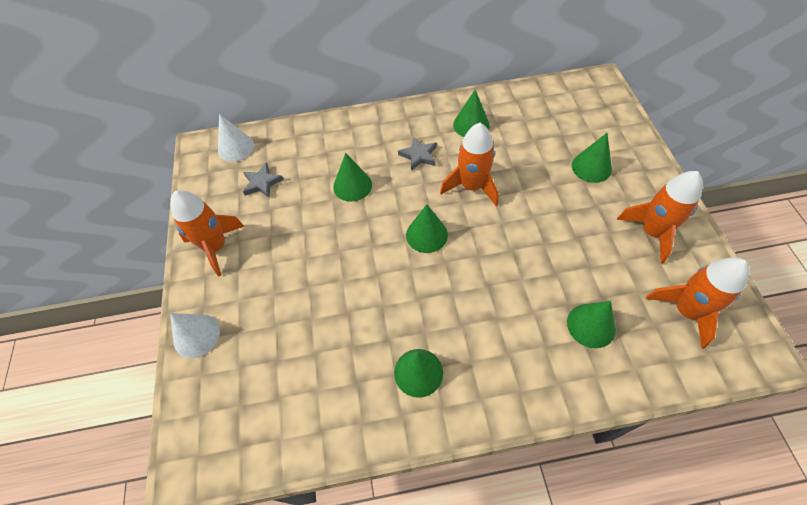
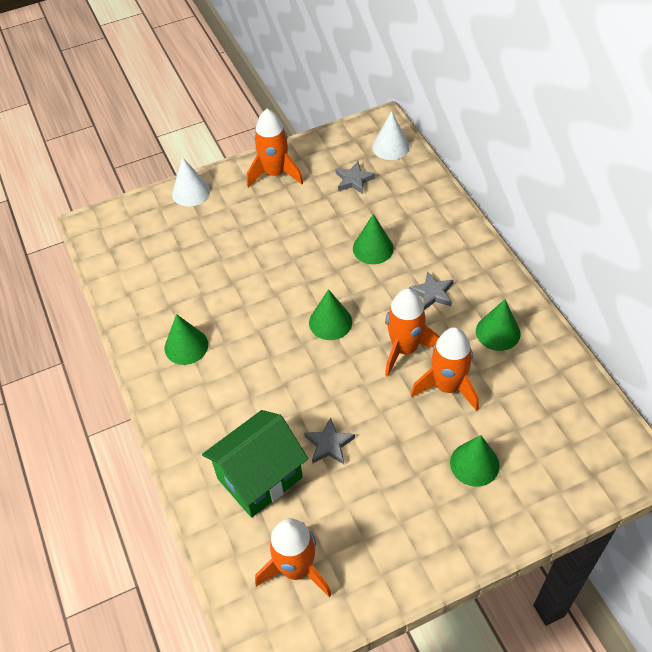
camera: 75 degrees right, 5 degrees down
green cone [567,301,616,348] -> green house [202,410,308,518]
orange rocket [617,171,703,263] -> orange rocket moved to [411,327,479,411]
none -> grey star [304,417,355,464]

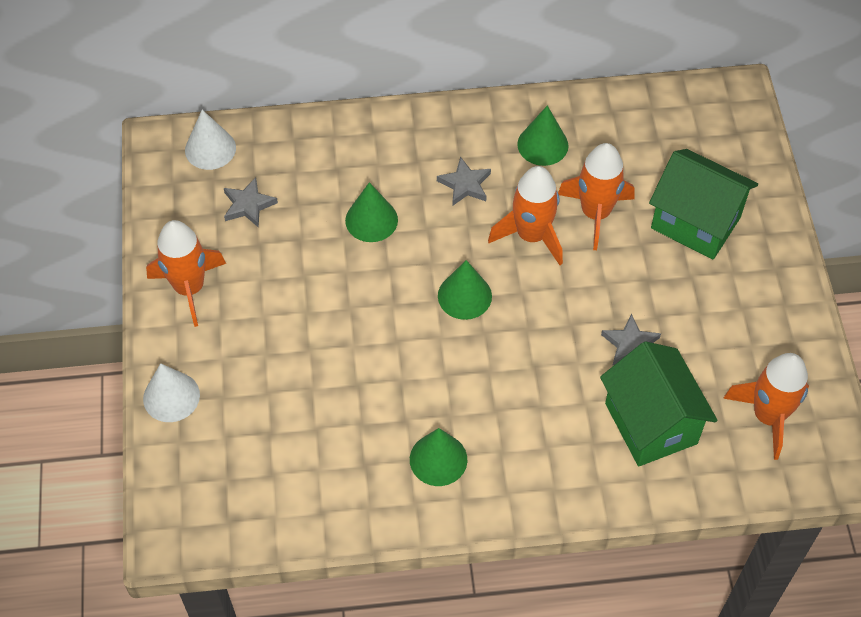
camera: 75 degrees left, 5 degrees up
green cone [450,435,500,487] -> green house [649,149,758,260]

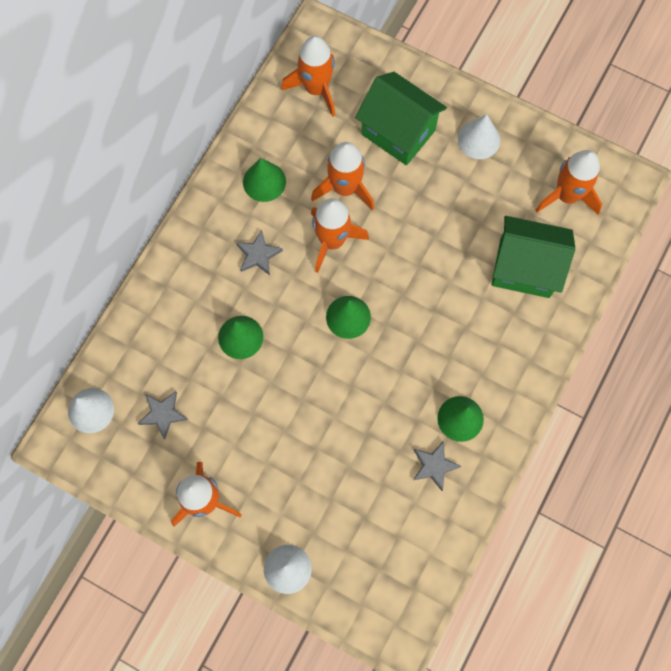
camera: 55 degrees left, 15 degrees up
grey star [601,314,661,366] -> grey star moved to [413,441,461,491]
green house [649,149,758,260] -> green house turned 60 degrees clockwise [355,72,447,165]
none -> orange rocket [281,36,335,117]
none -> white cone [458,114,500,159]

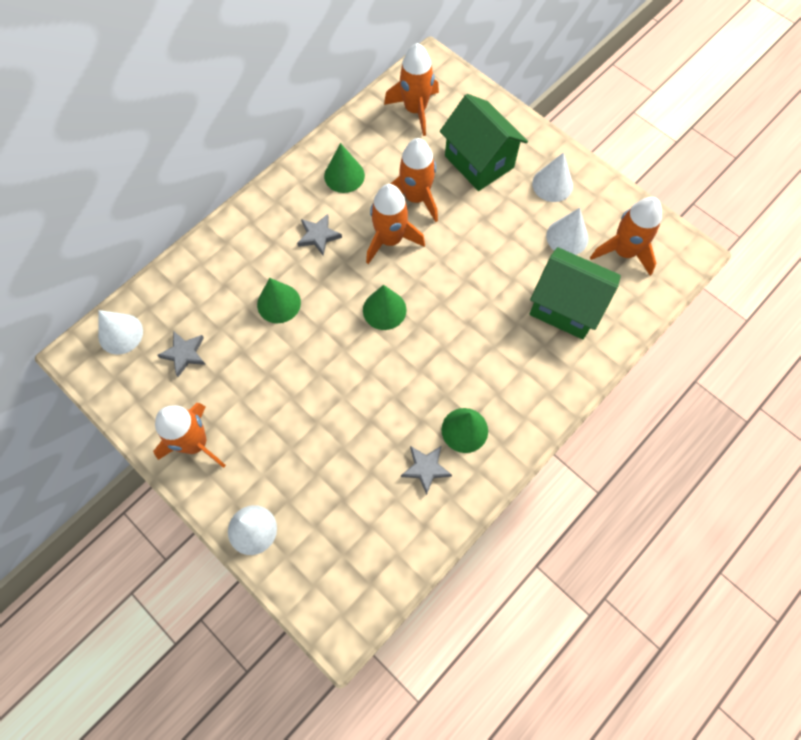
camera: 15 degrees right, 5 degrees down
none -> white cone [546,208,588,255]

